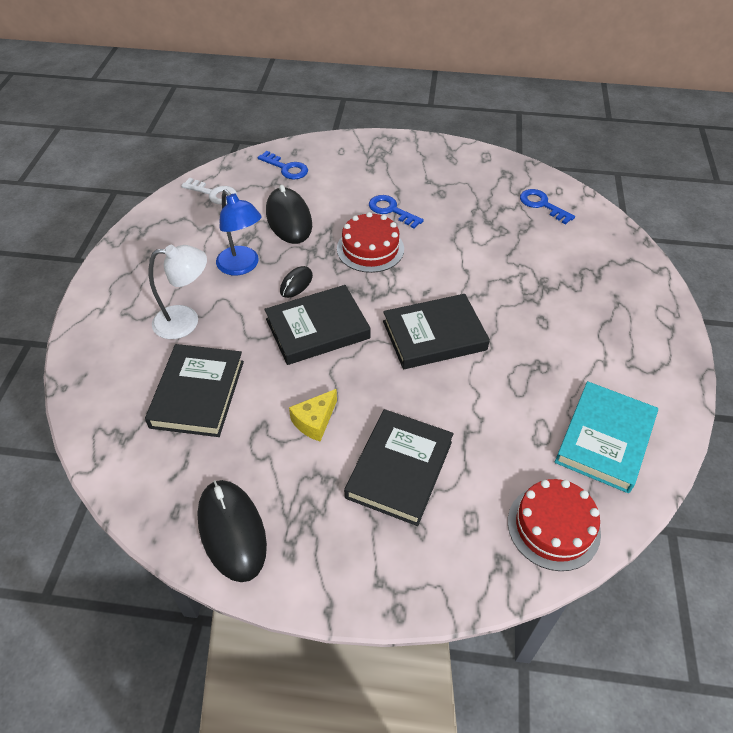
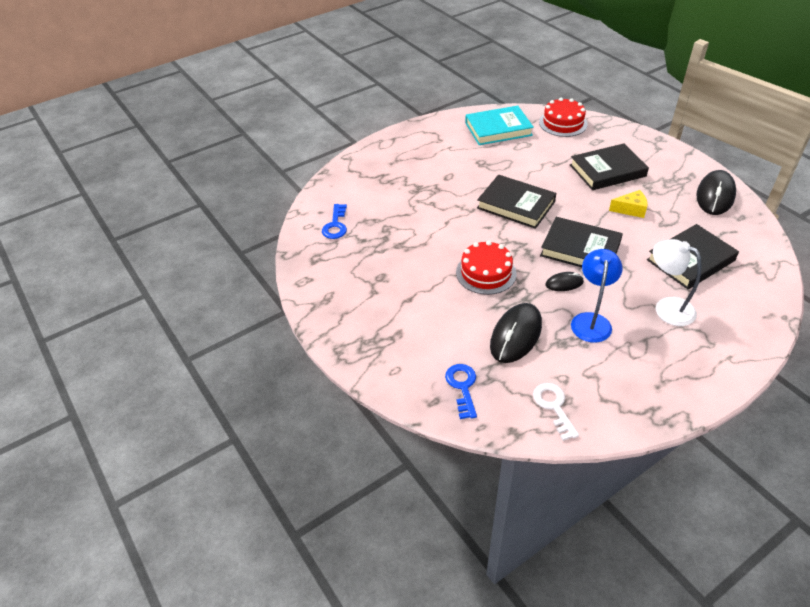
camera: 130 degrees left, 5 degrees down
blue key [369,195,424,229] -> none

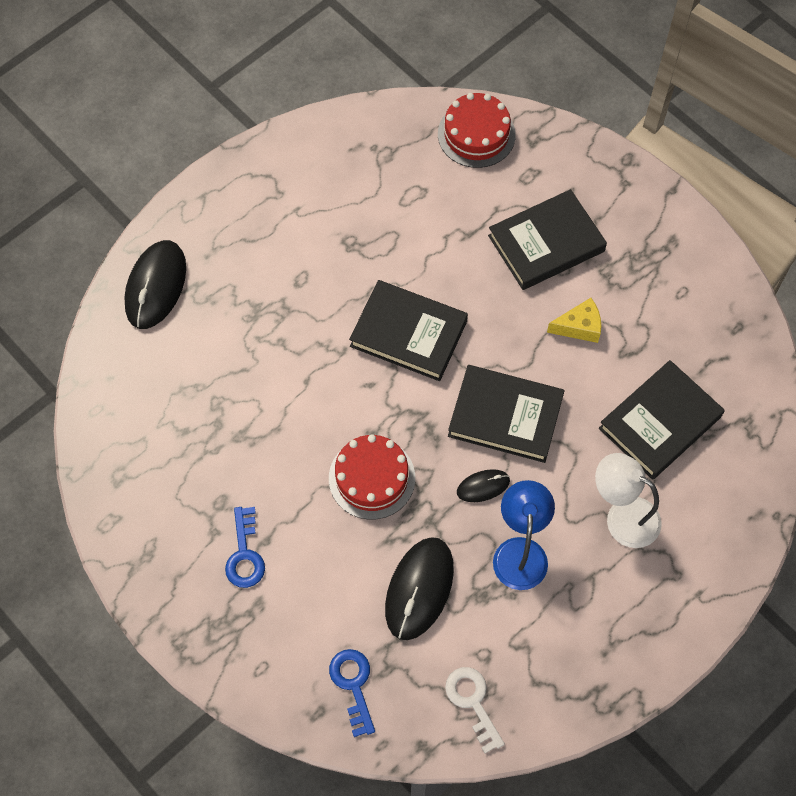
camera: 10 degrees left, 20 degrees up
blue key [322,204,347,239] -> blue key moved to [225,507,265,588]
turquoise book [465,106,534,145] -> none
black mouse [696,170,736,215] -> black mouse moved to [124,240,186,329]

